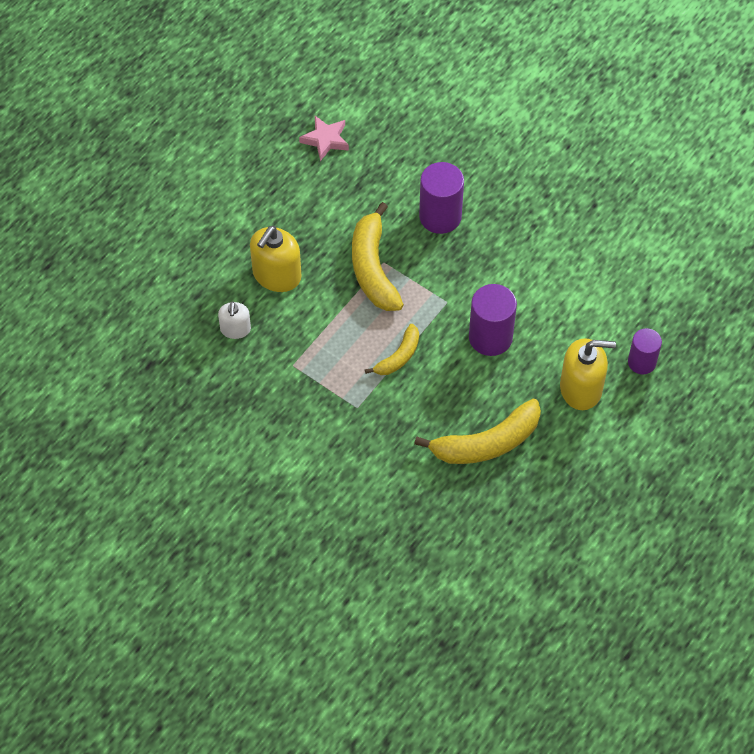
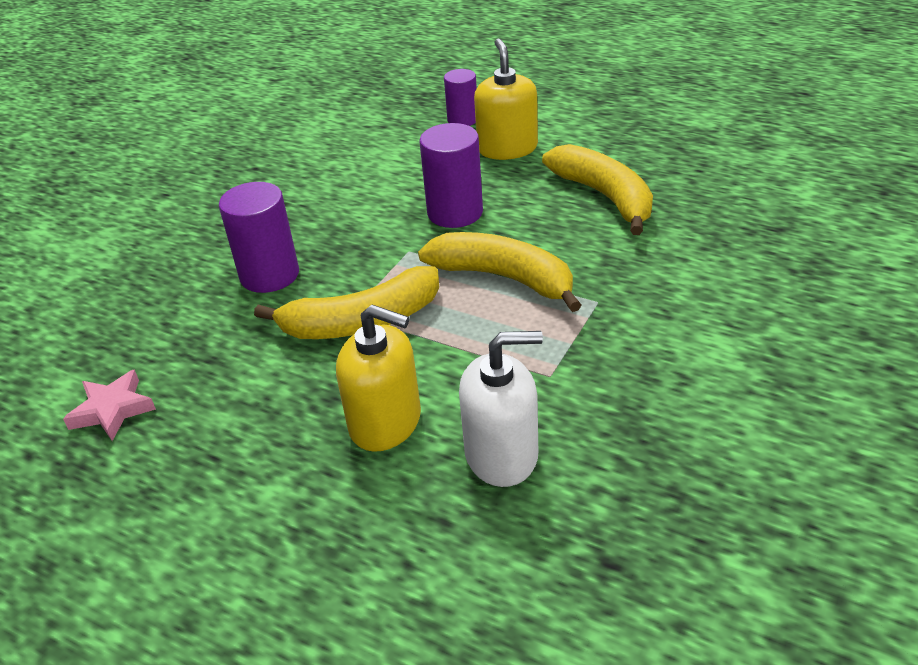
camera: 95 degrees left, 20 degrees down
white soap dispenser [218,301,251,339] -> white soap dispenser [459,331,543,487], size x1.70
yellow banana [365,324,419,375] -> yellow banana [418,232,581,312], size x1.76

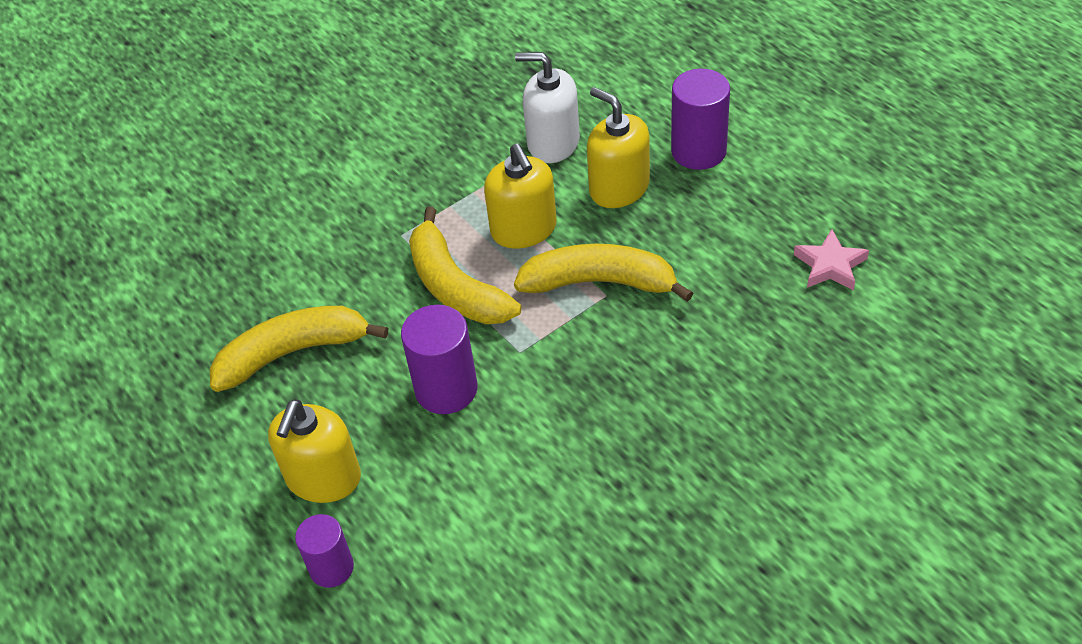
camera: 155 degrees left, 10 degrees up
purple cylinder [219,182,299,293] -> purple cylinder moved to [671,69,730,170]
yellow banana [542,144,653,235] -> yellow banana turned 75 degrees clockwise [210,306,388,392]
none -> yellow soap dispenser [484,144,557,249]

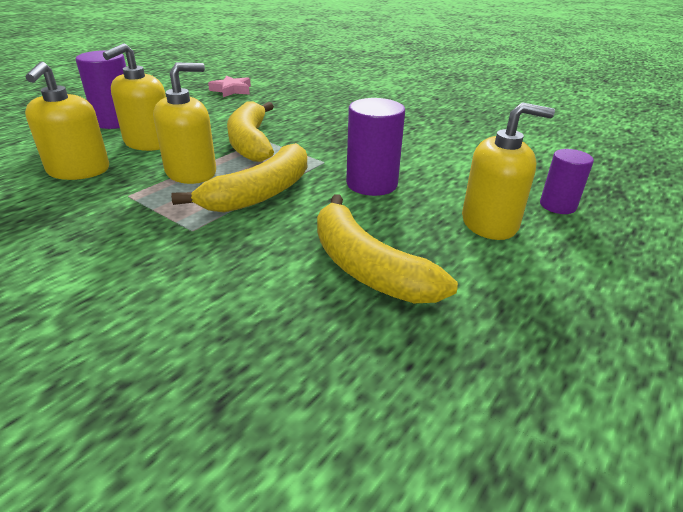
camera: 110 degrees left, 15 degrees down
white soap dispenser [515,52,580,163] -> yellow soap dispenser [25,61,109,180]

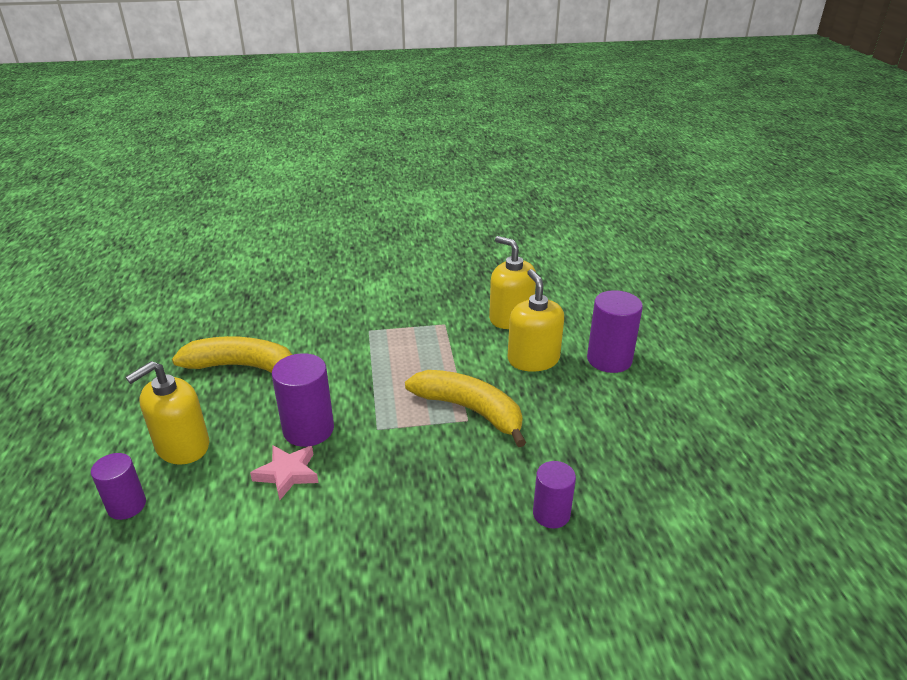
camera: 135 degrees right, 0 degrees up
yellow soap dispenser [153,63,216,184] -> none
yellow banana [171,143,307,213] -> none
pink star [208,76,251,97] -> pink star moved to [250,445,319,500]
none -> purple cylinder [533,461,576,528]

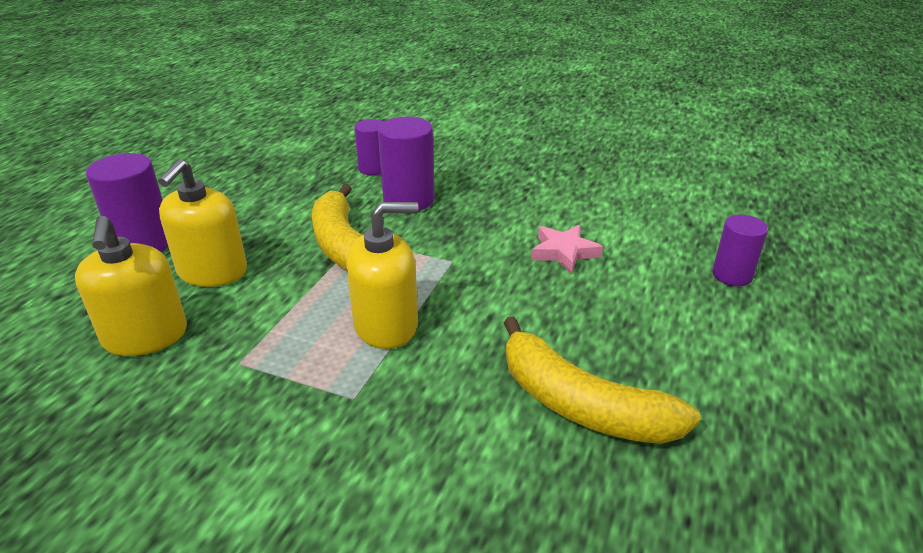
camera: 150 degrees left, 0 degrees up
yellow soap dispenser [125,361,209,465] -> yellow soap dispenser moved to [346,202,418,349]
purple cylinder [272,353,334,447] -> purple cylinder moved to [378,117,435,211]

